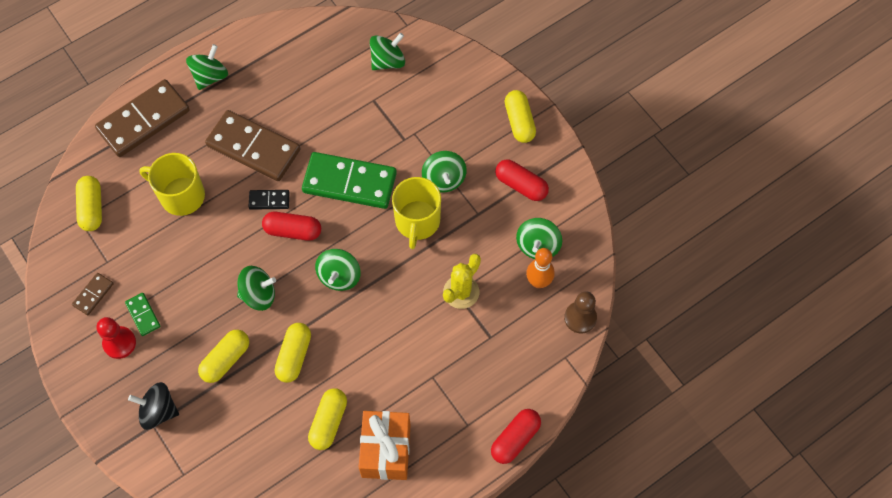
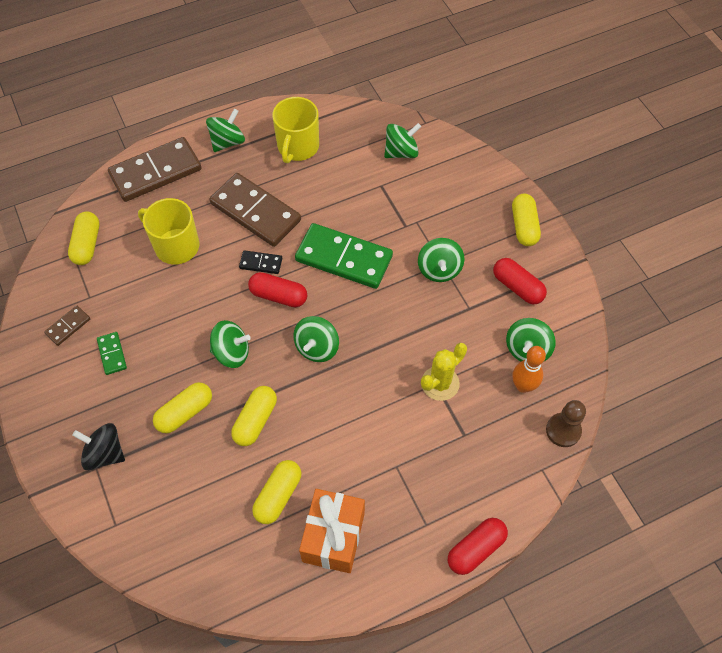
camera: 10 degrees right, 5 degrees down
red pawn [97,317,136,359] -> none
yellow mug [392,177,441,249] -> yellow mug moved to [272,97,319,163]

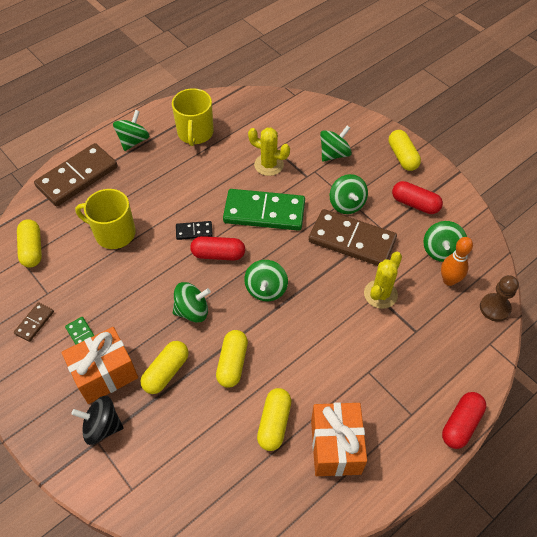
camera: 15 degrees left, 5 degrees down
brown domino [209,173,301,247] -> brown domino moved to [309,209,397,266]
green spinning top [384,123,421,158] -> green spinning top moved to [320,125,352,162]
none -> orange gift [62,327,138,404]
none -> yellow cactus [248,127,290,176]

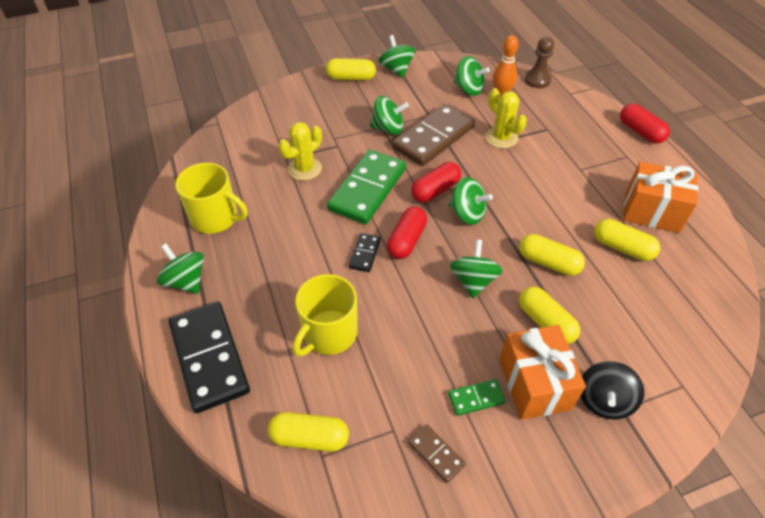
camera: 70 degrees left, 5 degrees down
brown domino [34,143,118,206] -> black domino [169,301,250,413]
green spinning top [320,125,352,162] -> green spinning top moved to [379,35,415,78]
red capsule [392,181,443,214] -> red capsule moved to [411,162,461,203]

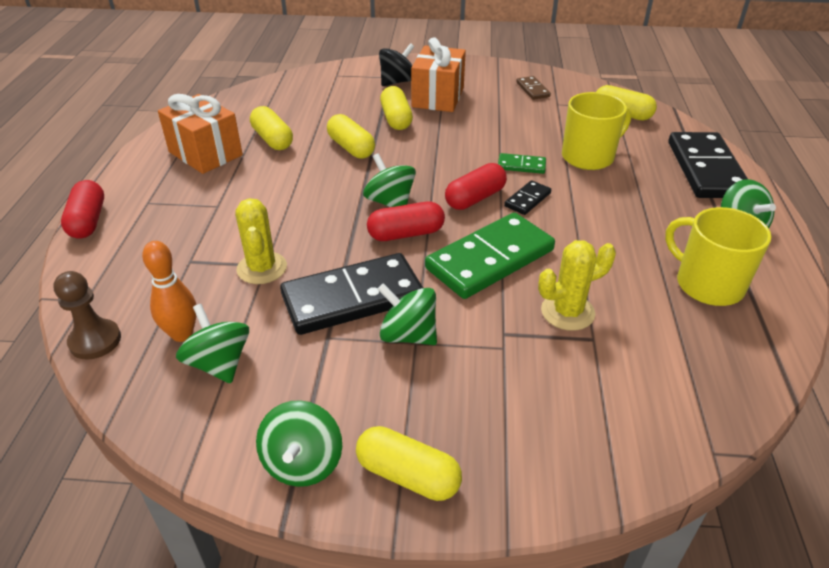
camera: 155 degrees left, 10 degrees down
brown domino [392,104,475,166] -> black domino [280,253,423,335]
green domino [448,379,506,416] -> green domino moved to [498,153,546,174]
green spinning top [450,239,503,298] -> none

